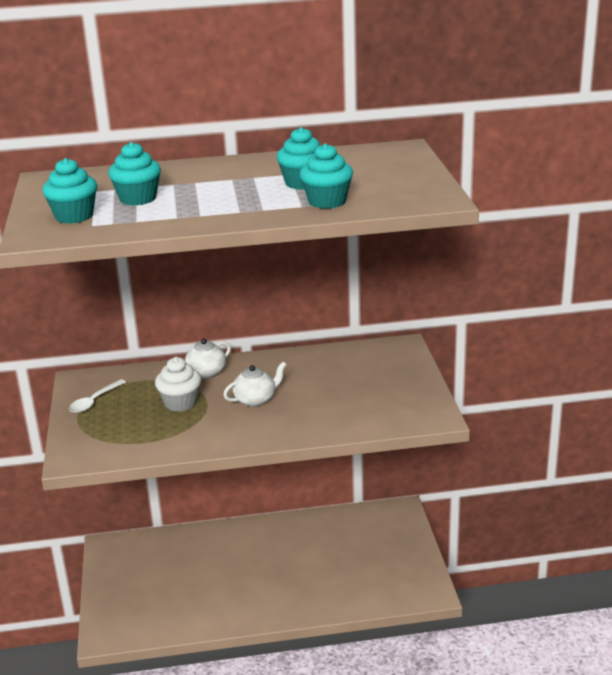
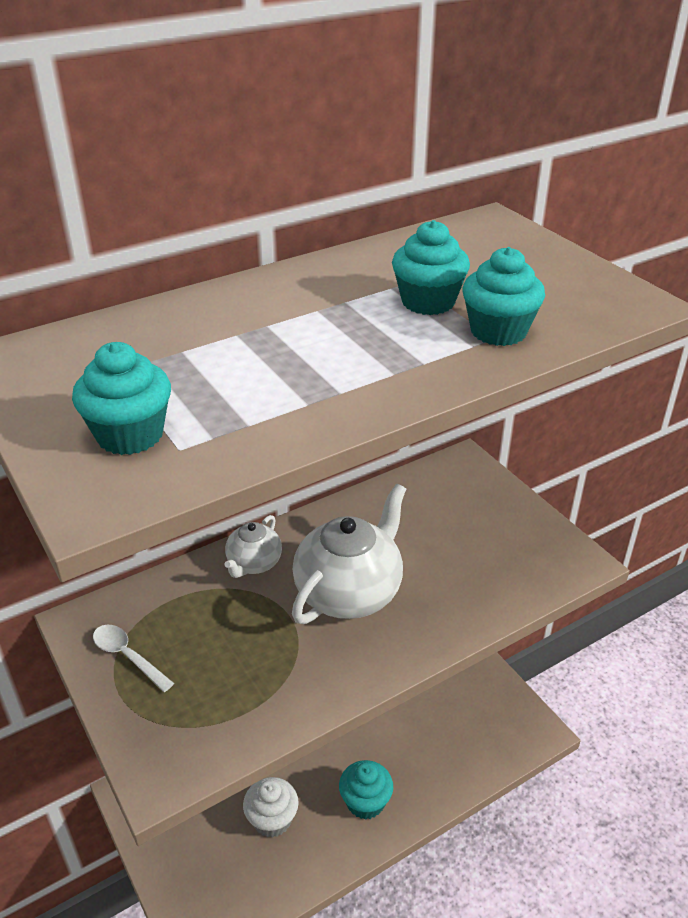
camera: 25 degrees left, 10 degrees up
white spoon [69,379,126,413] -> white spoon turned 120 degrees clockwise [93,625,174,692]
turquoise cupcake [108,142,161,206] -> turquoise cupcake moved to [339,760,393,820]
white cupcake [155,357,202,412] -> white cupcake moved to [243,777,299,838]
white teapot [223,362,287,407] -> white teapot [292,484,406,624], size x1.85

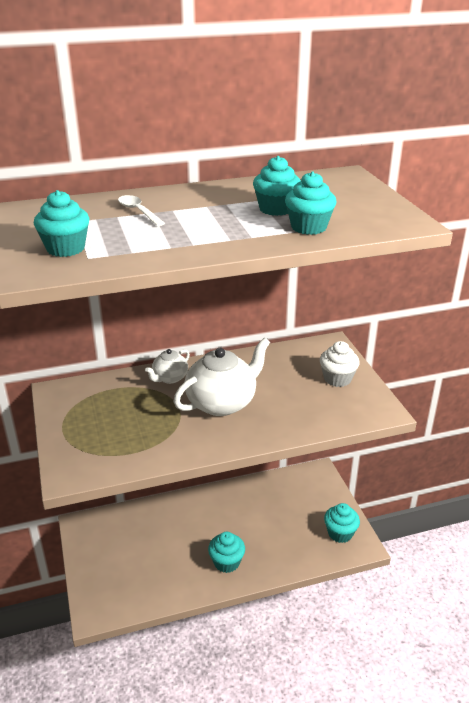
camera: 15 degrees right, 5 degrees down
white spoon [93,625,174,692] -> white spoon moved to [118,195,165,226]
white cupcake [243,777,299,838] -> white cupcake moved to [320,341,359,387]
none -> turquoise cupcake [324,503,360,543]

